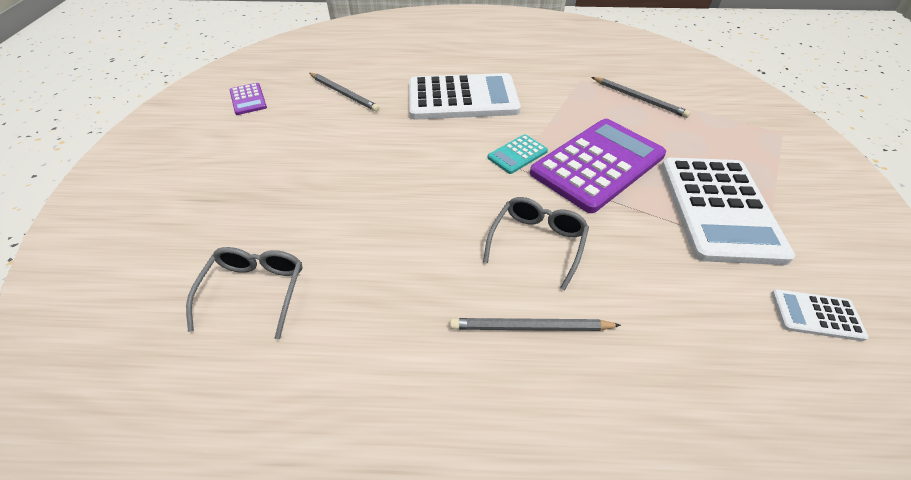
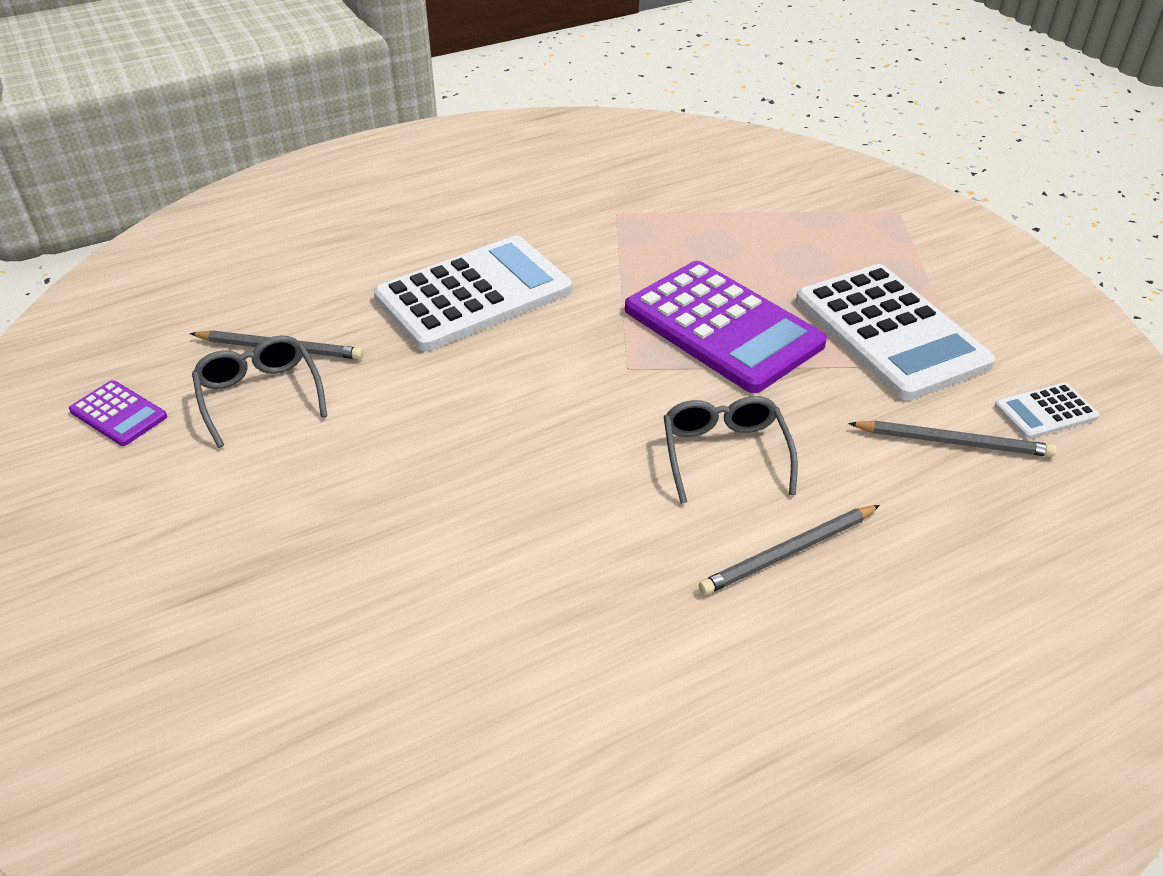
camera: 30 degrees left, 5 degrees down
grey glasses [186,247,302,339] -> grey glasses moved to [192,335,327,448]
turquoise calculator [487,134,548,174] -> none
purple calculator [530,119,666,213] -> purple calculator turned 120 degrees clockwise [625,261,827,393]
grey pencil [592,77,691,118] -> grey pencil moved to [848,421,1057,457]

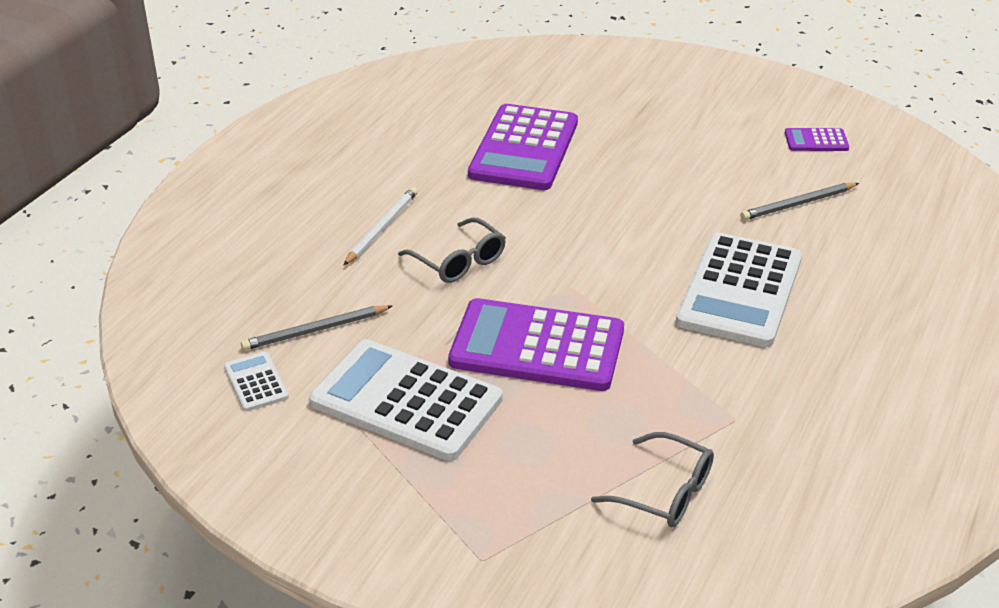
camera: 145 degrees right, 5 degrees down
grey glasses [192,335,327,448] -> grey glasses moved to [591,432,714,527]
grey pencil [699,505,880,595] -> white pencil [343,187,418,266]
white calculator [995,383,1100,439] -> white calculator turned 60 degrees counterclockwise [224,352,289,411]
none -> purple calculator [468,104,578,190]

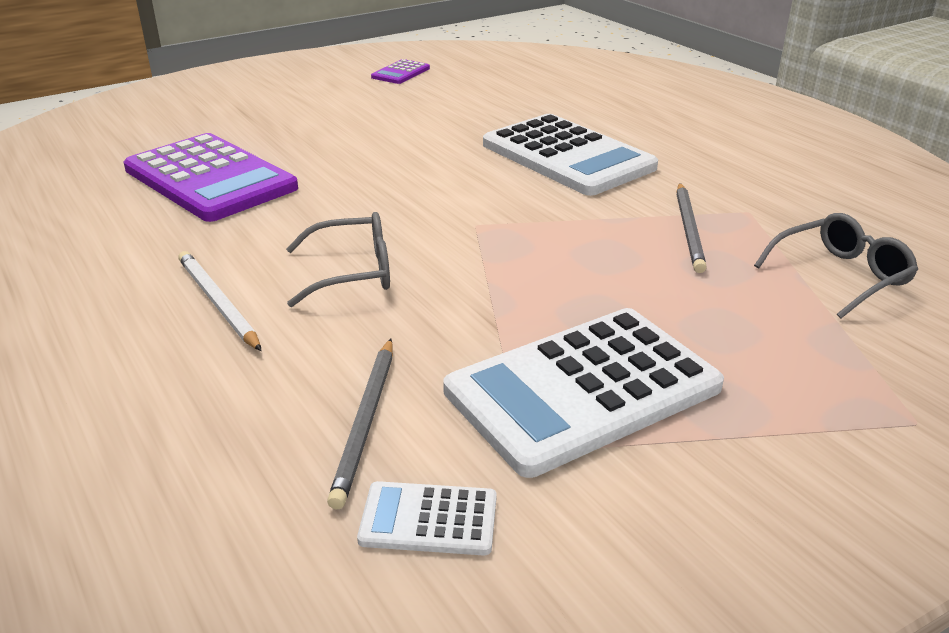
camera: 60 degrees left, 5 degrees down
purple calculator [448,298,624,391] -> none
grey pencil [741,183,859,220] -> grey pencil moved to [676,183,707,273]

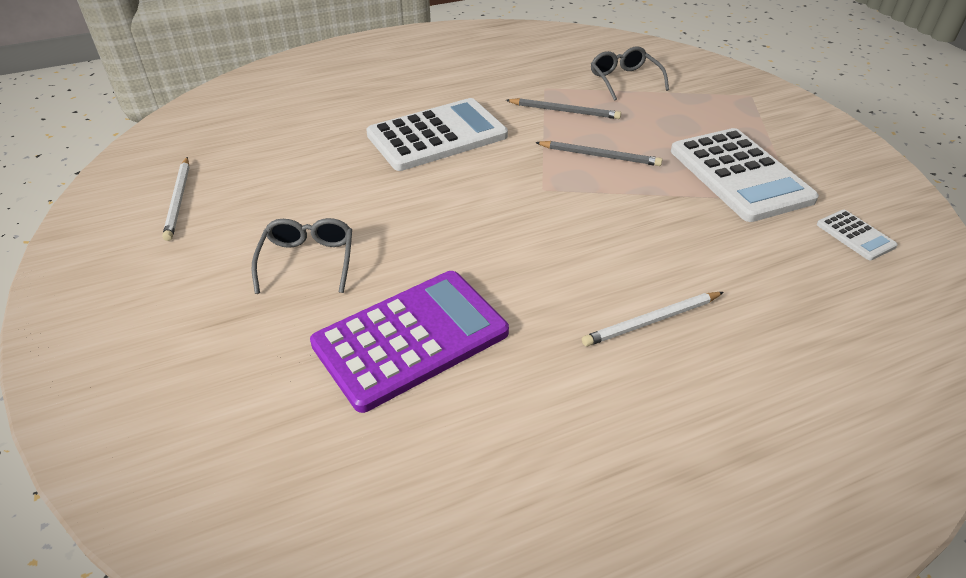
camera: 80 degrees left, 10 degrees up
grey glasses [286,212,390,307] -> grey glasses moved to [252,218,352,294]
grey pencil [327,339,393,509] -> grey pencil moved to [535,141,662,166]
white calculator [357,481,497,555] -> white calculator turned 45 degrees counterclockwise [817,210,898,260]
purple calculator [371,59,430,84] -> white pencil [162,157,190,241]

